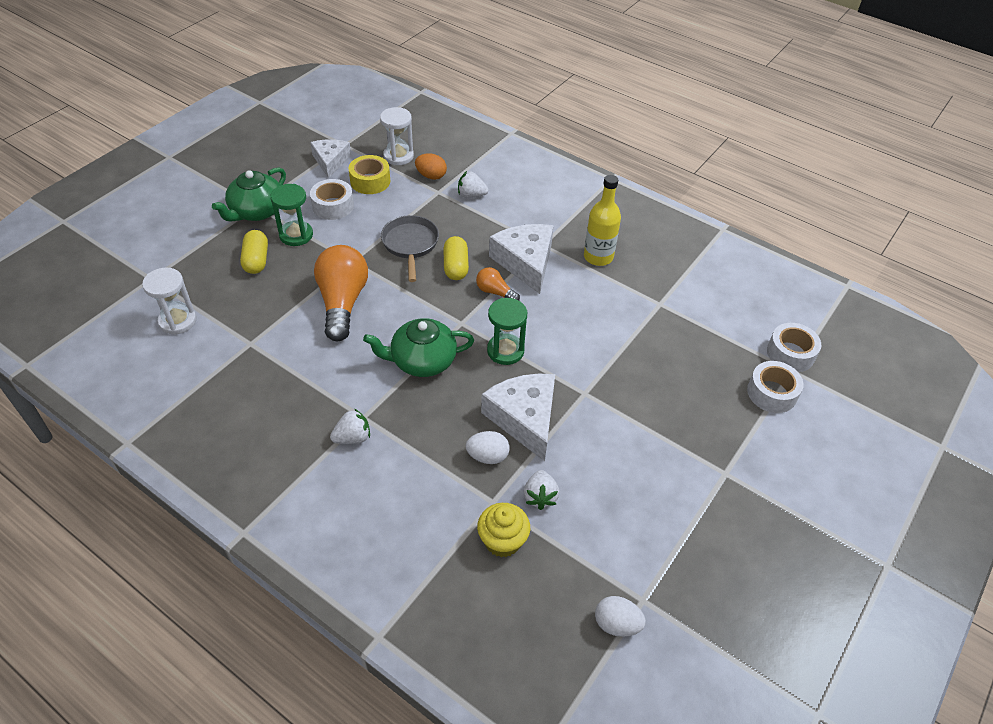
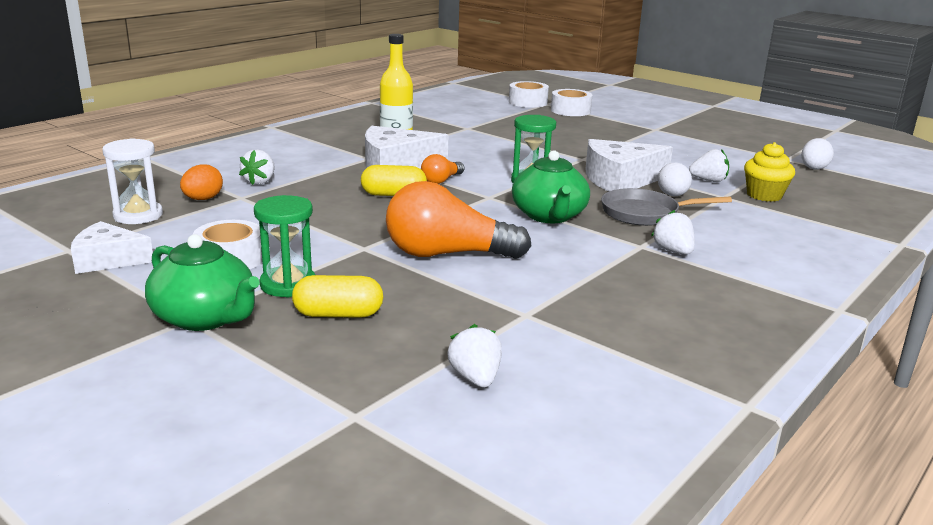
camera: 85 degrees left, 25 degrees down
white hourglass [142,268,197,335] -> white strawberry [447,324,502,387]
yellow tape [349,155,390,194] -> none
grey pan [381,215,439,282] -> grey pan moved to [601,188,732,226]

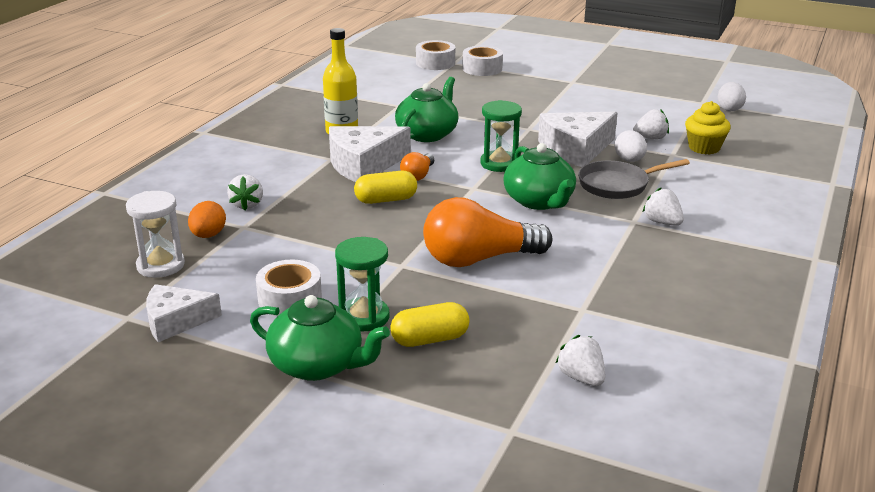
camera: 15 degrees left, 5 degrees up
none -> green teapot [395,77,459,142]

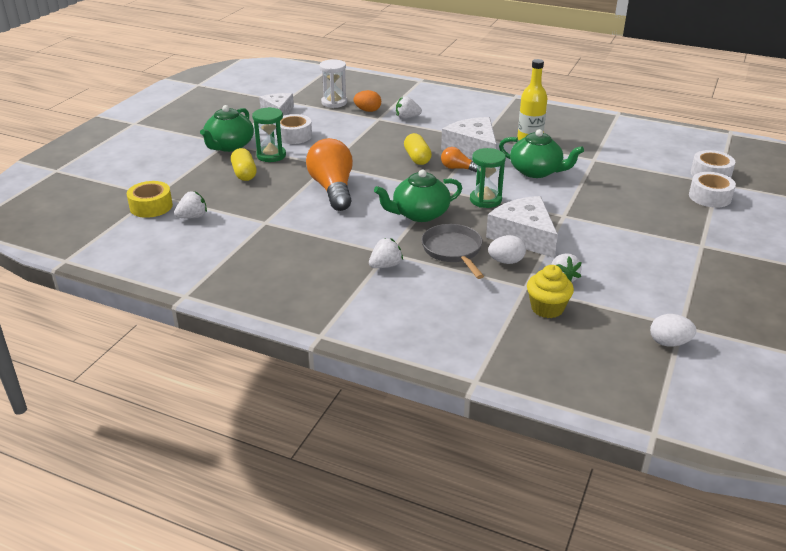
camera: 90 degrees right, 5 degrees up
none -> yellow tape [127,181,173,218]

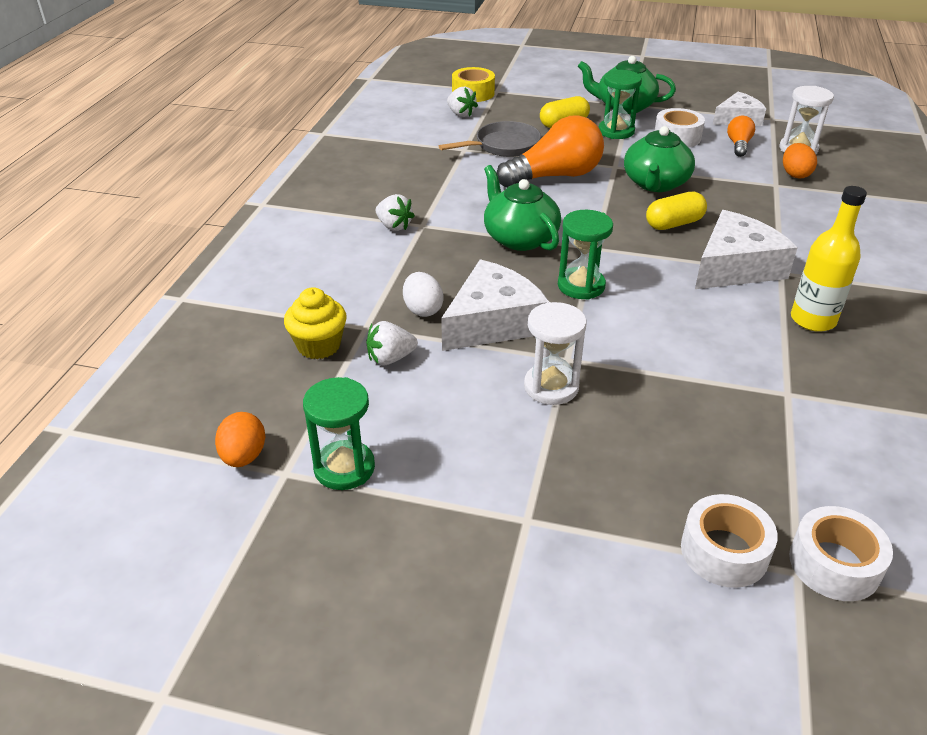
camera: 80 degrees right, 5 degrees up
white strawberry [396,96,422,119] -> none
grey pan [421,224,484,279] -> grey pan moved to [439,121,541,157]
orange light bulb [441,147,477,173] -> orange light bulb moved to [727,116,755,157]
green teapot [499,129,584,178] -> green teapot moved to [624,126,695,192]
white egg [650,314,696,347] -> orange egg [215,412,265,467]
none -> green hourglass [303,377,375,490]
none -> white hourglass [524,302,587,405]

